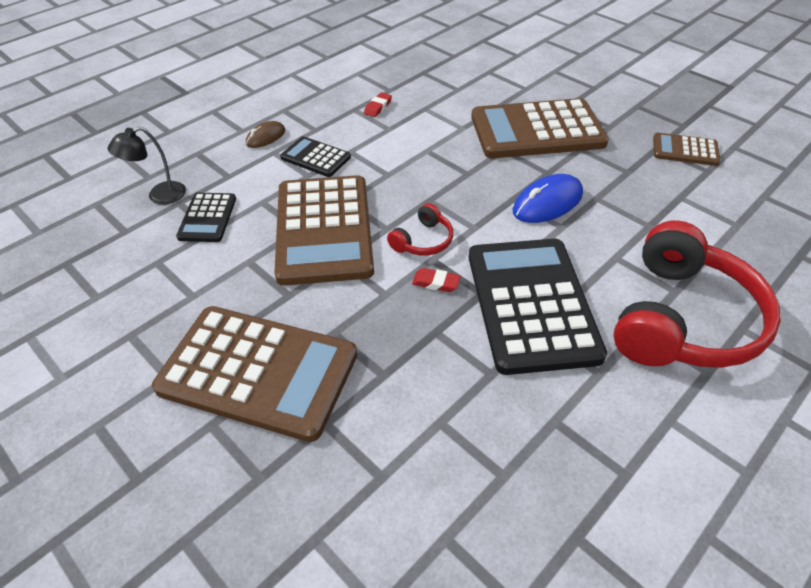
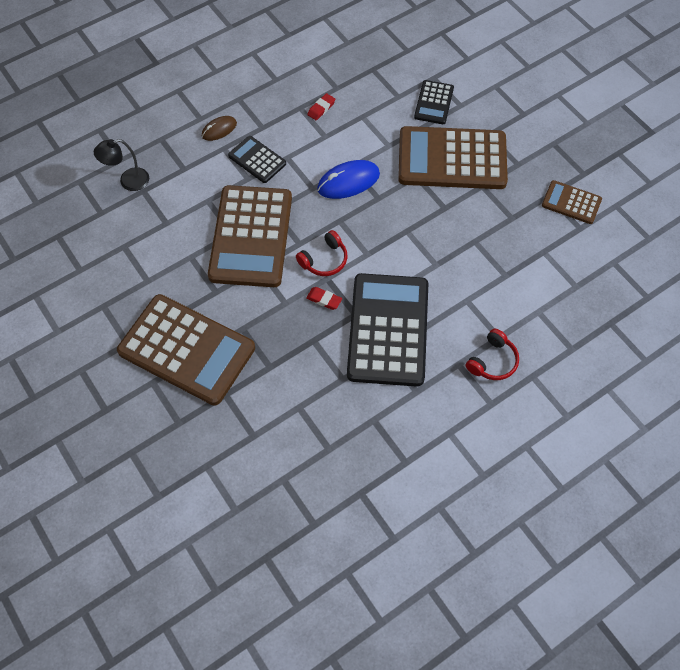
camera: 10 degrees right, 15 degrees up
black calculator [176,193,236,242] -> black calculator moved to [414,80,454,124]
blue mouse [513,174,583,223] -> blue mouse moved to [317,160,380,199]
red headphones [613,221,781,368] -> red headphones [466,329,519,380], size x0.44

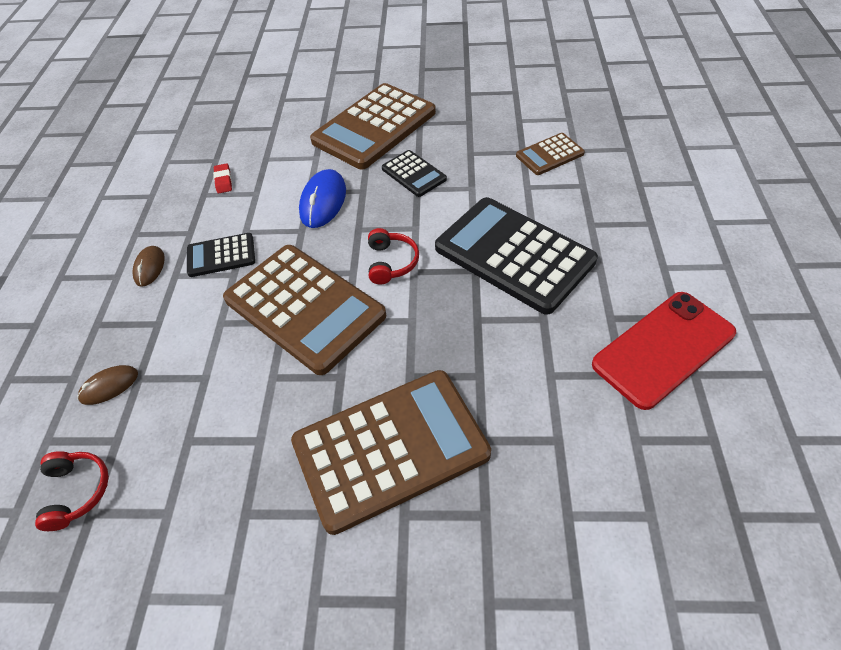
camera: 50 degrees left, 10 degrees down
black lamp [94,139,149,191] -> brown mouse [77,365,138,405]
red eraser [306,287,342,310] -> none
black calculator [414,80,454,124] -> black calculator moved to [382,150,447,197]
red headphones [466,329,519,380] -> red headphones moved to [35,451,109,531]
brown calculator [542,180,602,224] -> brown calculator moved to [516,133,585,175]
none -> red phone [592,292,736,410]

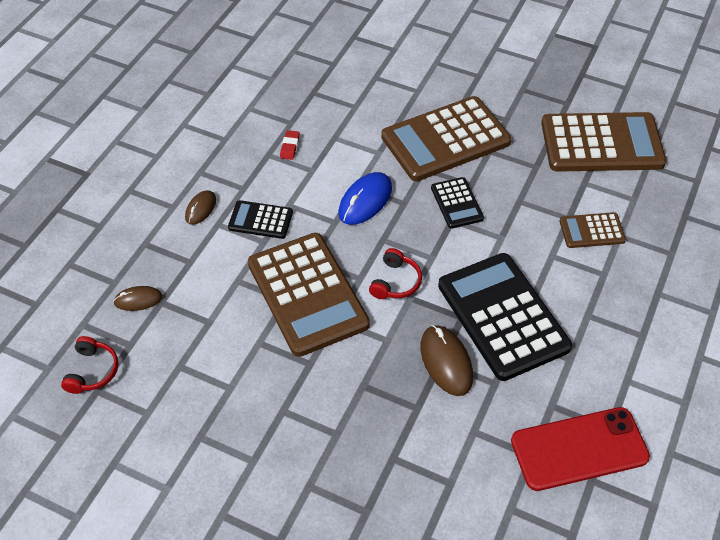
camera: 20 degrees right, 0 degrees up
brown calculator [291,370,491,535] -> brown calculator moved to [541,112,666,172]
none -> brown mouse [421,325,473,396]

